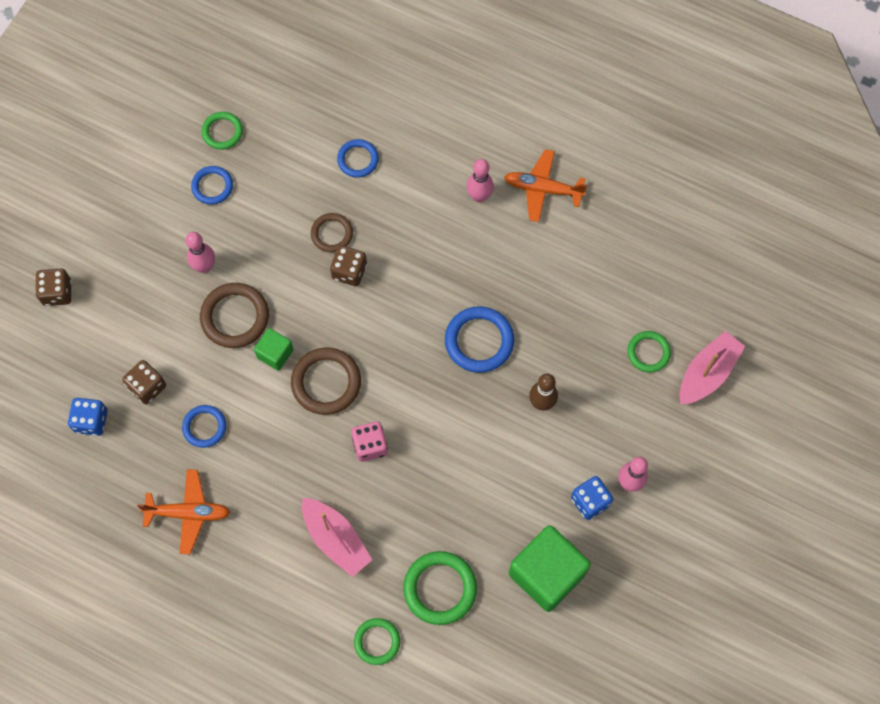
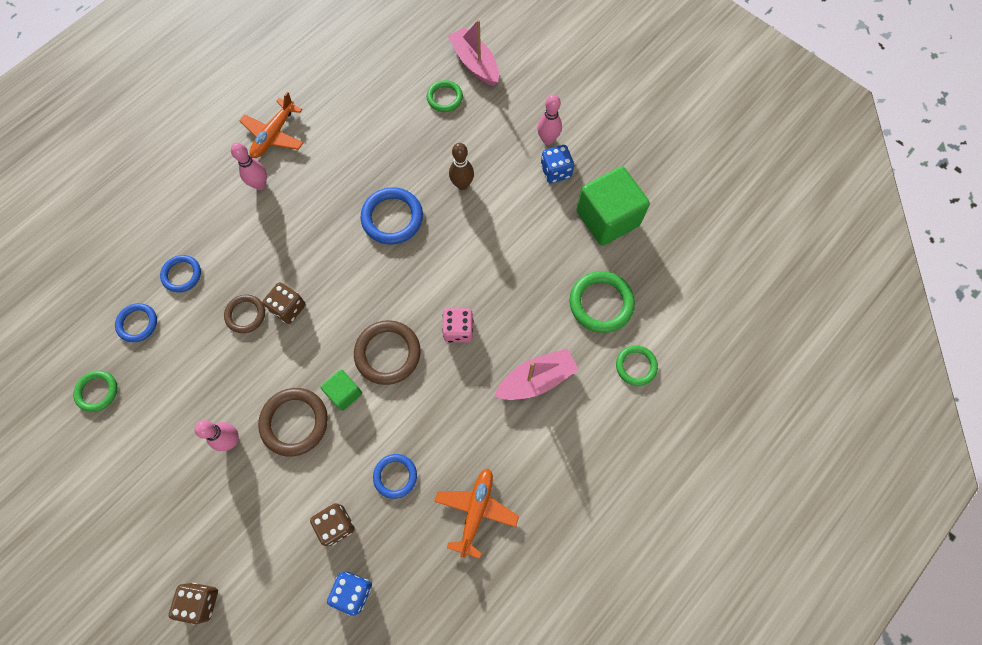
camera: 75 degrees left, 0 degrees up
blue ring [191,166,233,205] -> blue ring moved to [115,303,157,342]

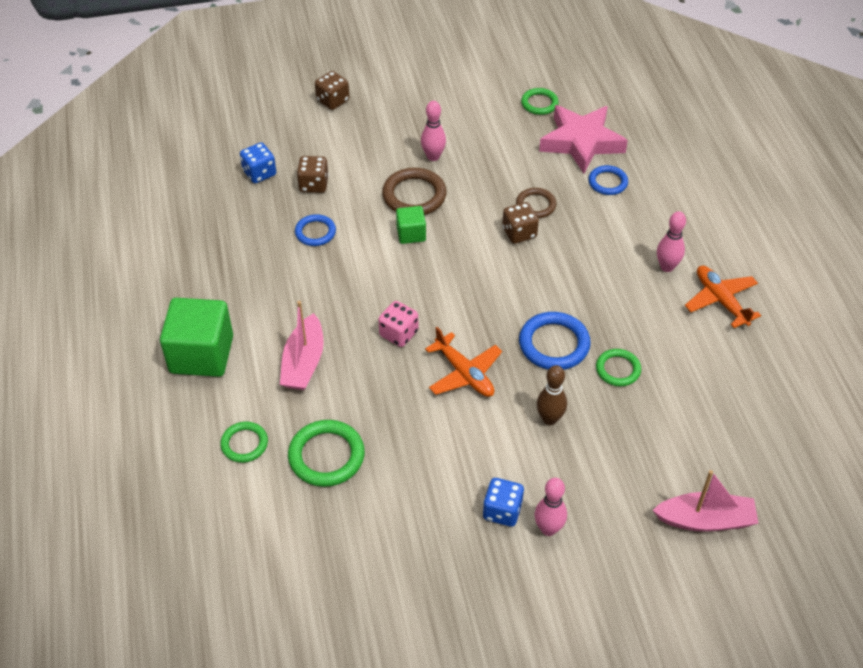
camera: 125 degrees right, 20 degrees down
blue ring [115,303,157,342] -> pink star [539,105,628,173]
brown ring [354,320,421,385] -> none
green ring [427,80,463,112] -> green ring moved to [596,349,641,386]
orange plane [434,468,519,559] -> orange plane moved to [425,327,502,397]
green cube [576,166,650,246] -> green cube moved to [160,298,233,377]

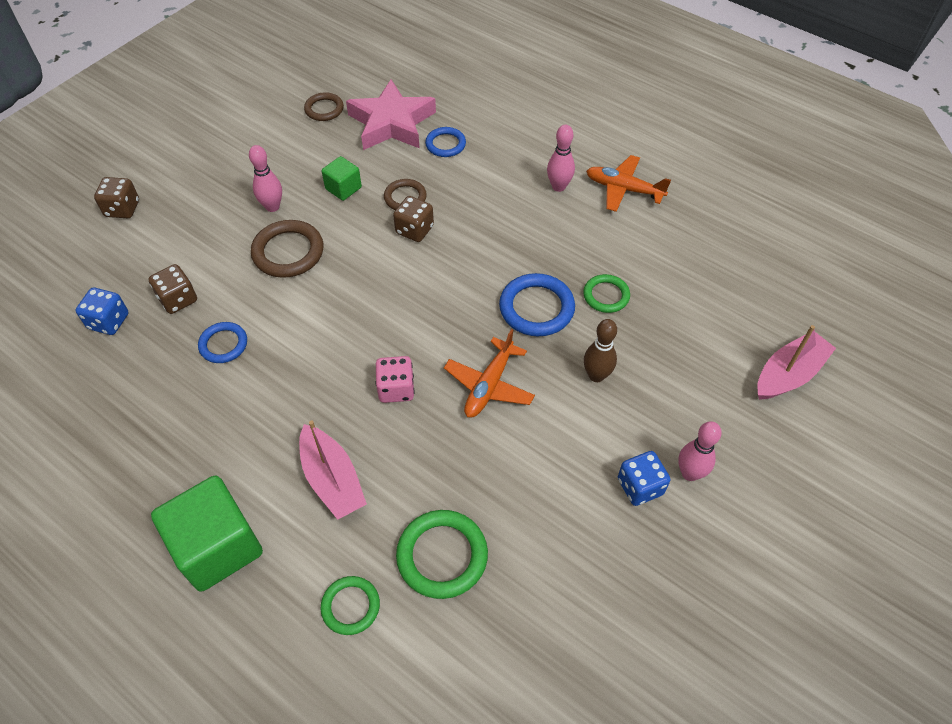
camera: 40 degrees left, 5 degrees up
green cube [396,206,426,244] -> green cube moved to [322,156,362,201]
orange plane [425,327,502,397] -> orange plane turned 105 degrees clockwise [444,329,535,418]
green ring [521,88,559,115] -> brown ring [304,92,344,121]

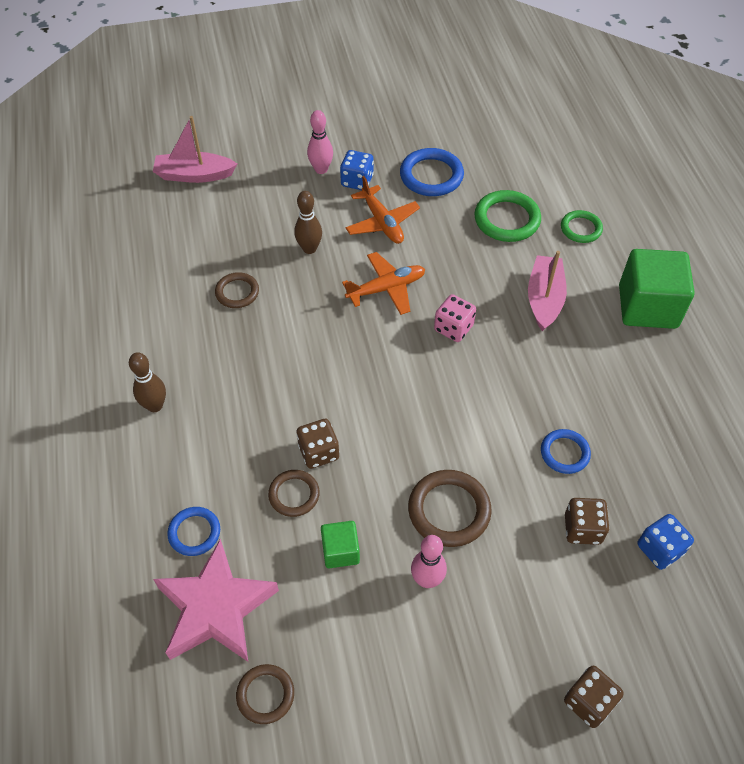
camera: 140 degrees left, 0 degrees up
blue ring [499,273,575,336] -> blue ring moved to [400,148,464,196]
pink bowling pin [547,125,575,192] -> brown bowling pin [129,352,166,412]
green ring [583,274,630,313] -> brown ring [215,272,259,308]
orange plane [586,155,671,212] -> orange plane moved to [345,176,420,244]

